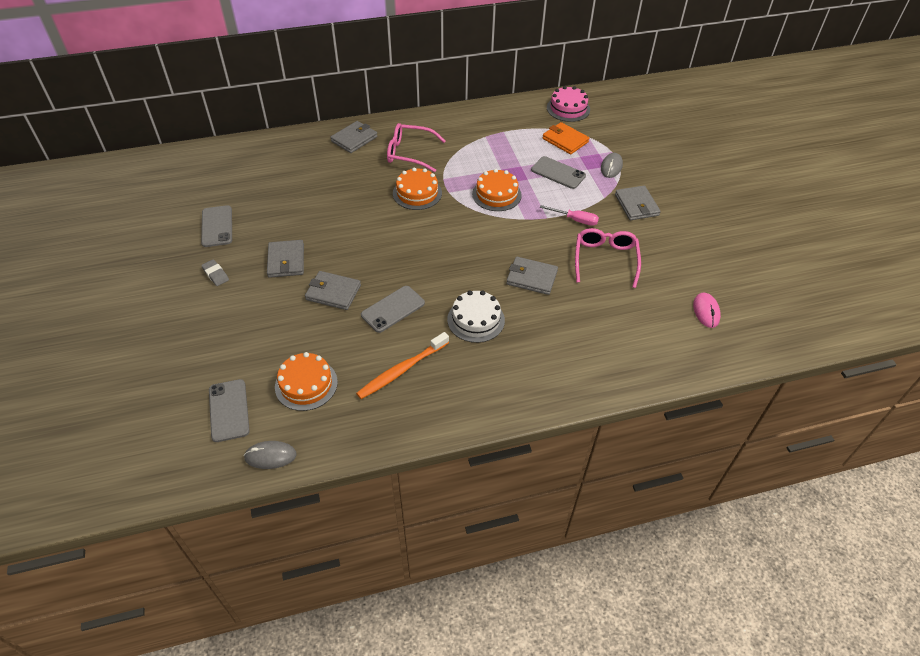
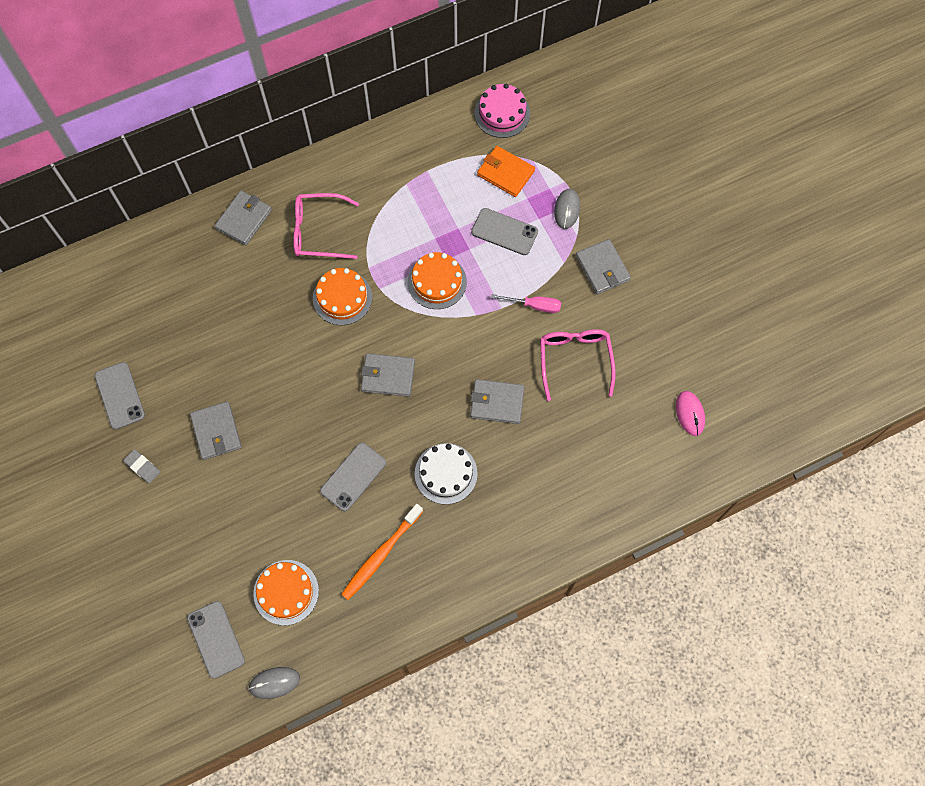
camera: 10 degrees left, 20 degrees up
grey wallet [305,271,361,310] -> grey wallet moved to [361,353,415,397]

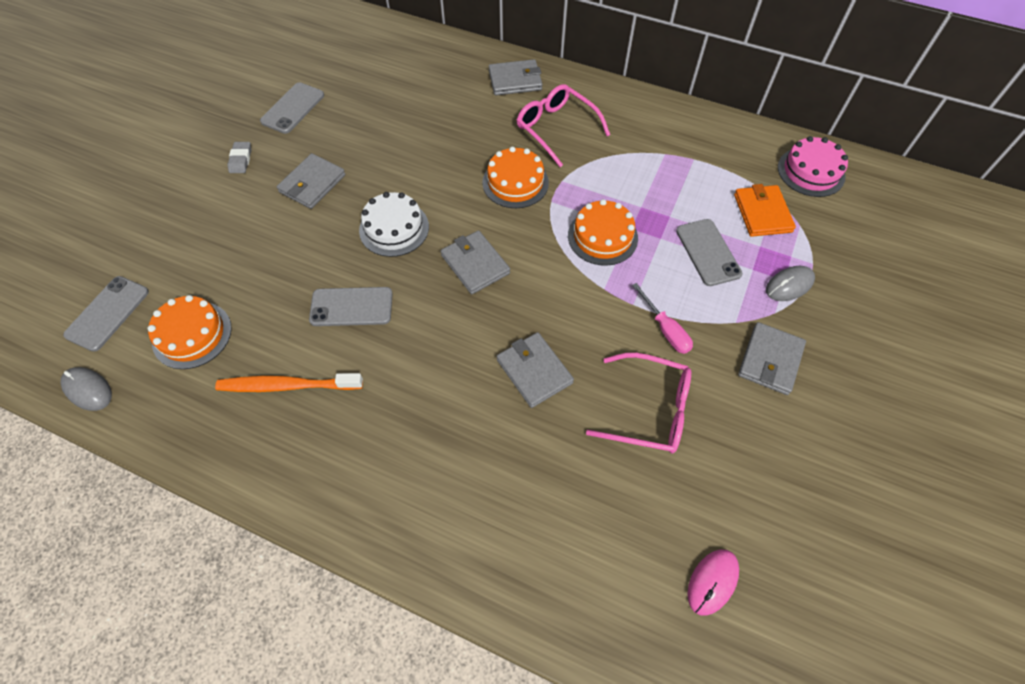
camera: 50 degrees right, 10 degrees down
white cake [415,443,478,504] -> white cake moved to [359,192,429,257]
pink glasses [540,329,616,401] -> pink glasses turned 60 degrees clockwise [586,353,691,454]

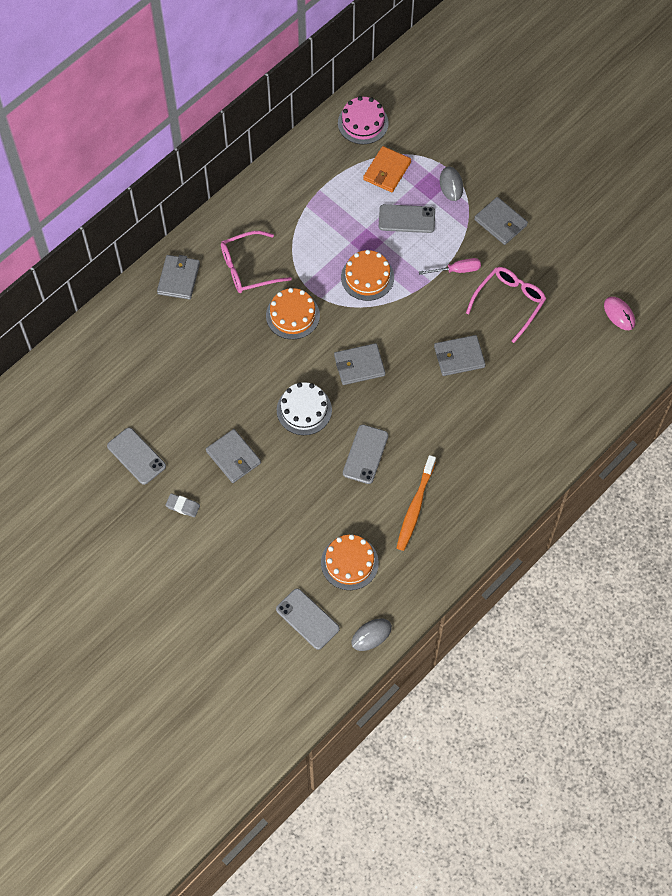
camera: 70 degrees left, 5 degrees up
orange wallet [734,184,796,237] -> orange wallet turned 75 degrees counterclockwise [363,146,411,192]

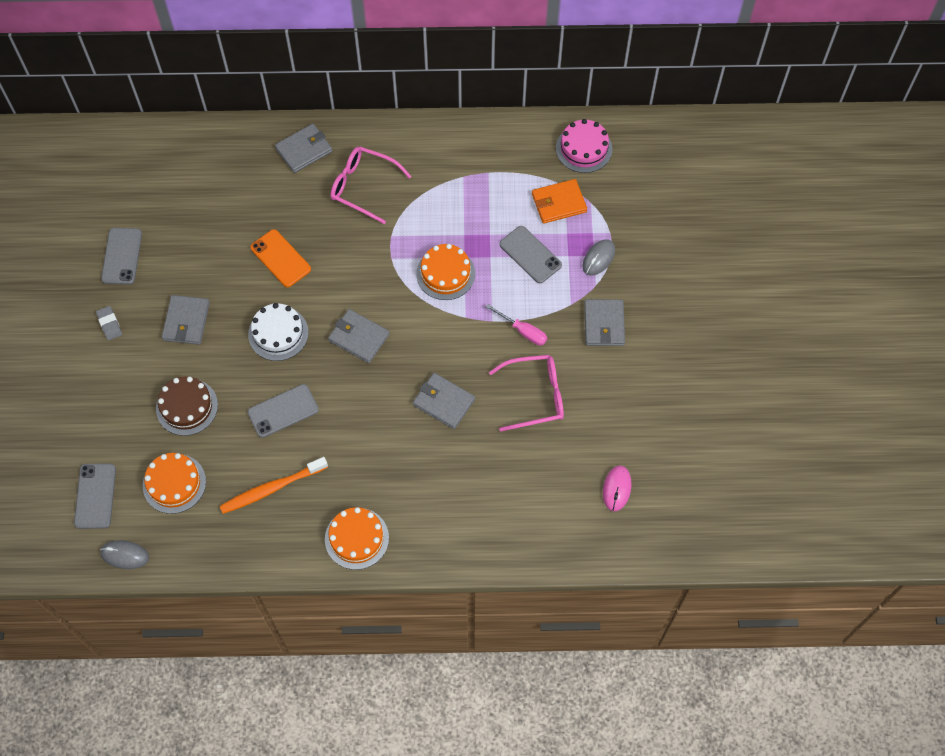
camera: 45 degrees right, 0 degrees up
orange cake [266,288,320,339] -> orange cake moved to [325,507,389,570]
none -> brown cake [156,376,218,436]
none -> orange phone [250,229,311,287]

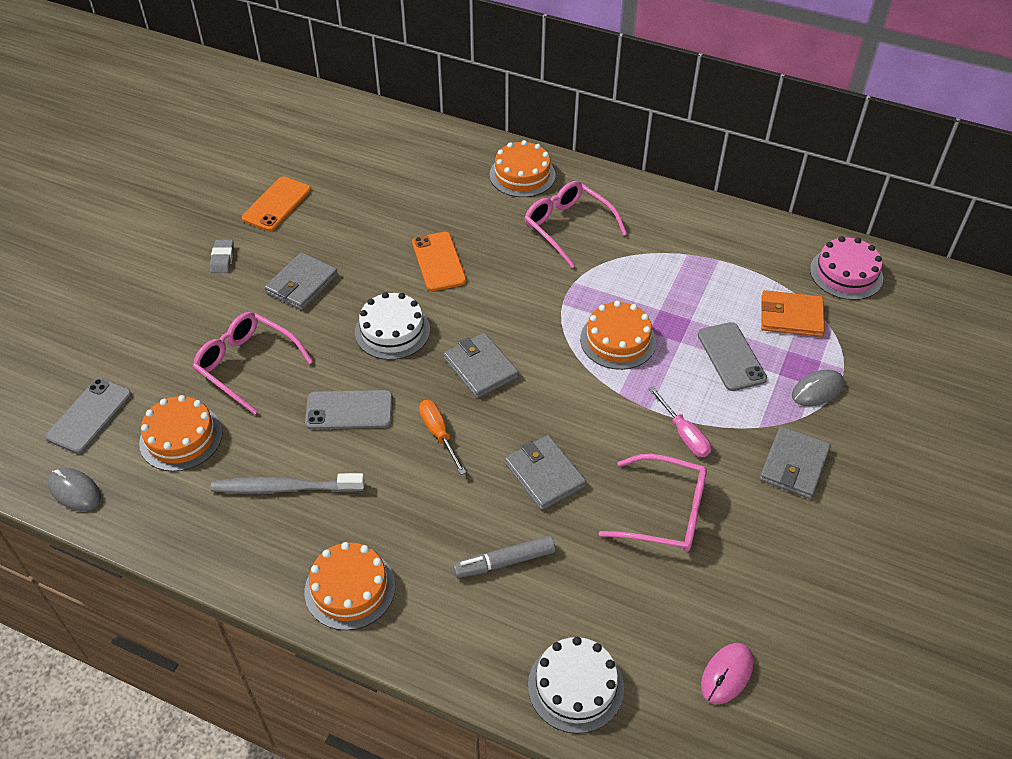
camera: 25 degrees right, 15 degrees down
grey phone [101,228,142,285] -> orange phone [242,177,311,231]
brown cake [156,376,218,436] -> pink glasses [193,312,313,415]
orange toothbrush [220,457,328,514] -> grey toothbrush [211,473,365,493]
grey wallet [275,124,332,173] -> orange cake [490,140,555,197]
none -> orange screwdriver [419,400,466,475]
none -> grey marker [453,536,555,578]
none -> white cake [528,637,624,734]

